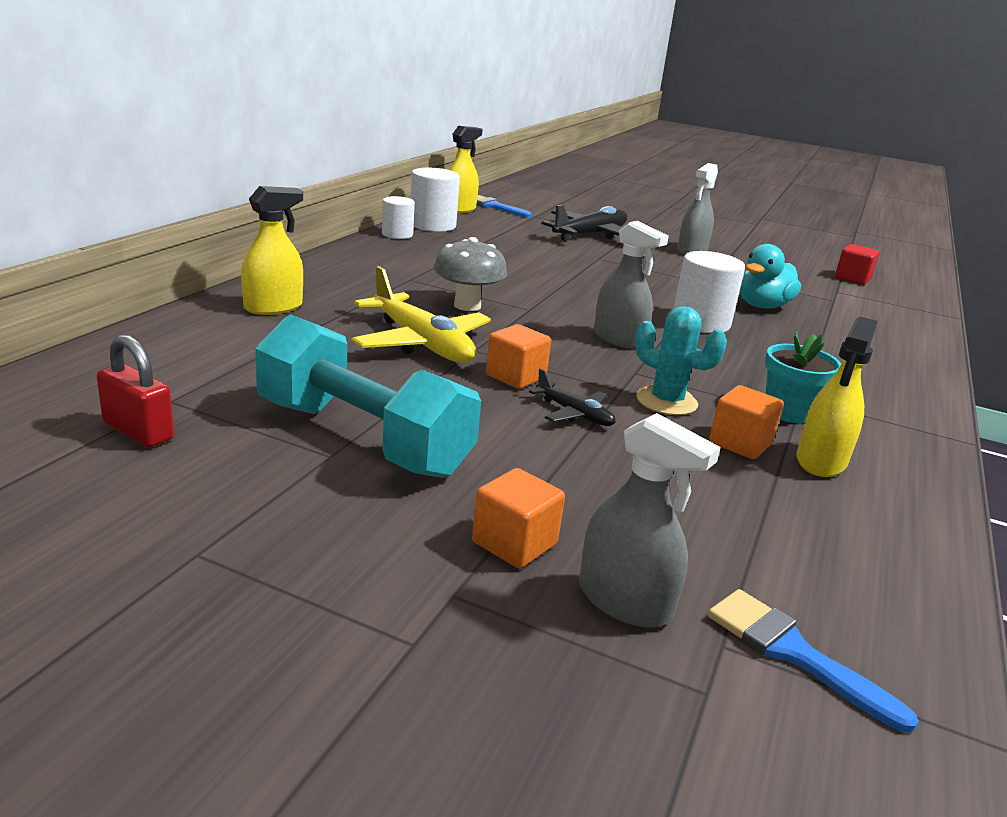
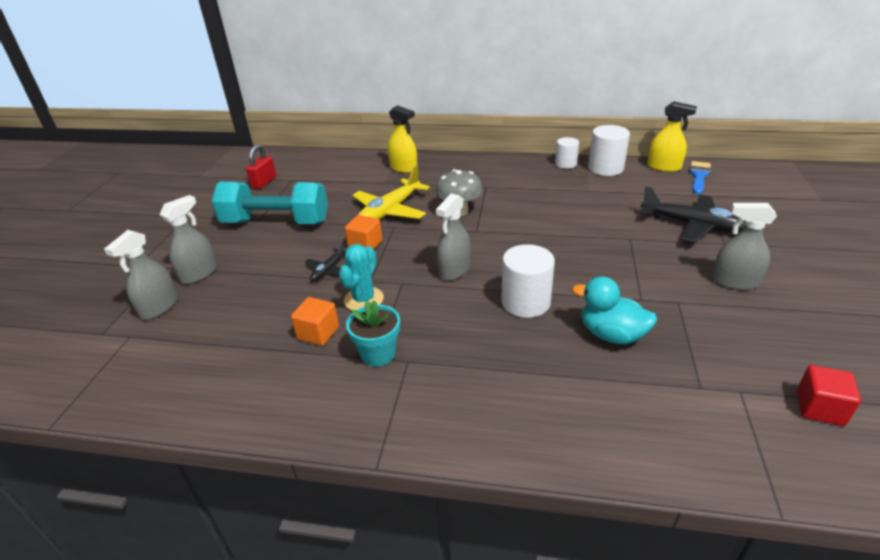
camera: 80 degrees right, 10 degrees up
turquoise dumbbell [255,314,481,478] -> turquoise dumbbell turned 75 degrees clockwise [212,182,328,224]
orange cube [472,468,565,568] -> grey spray bottle [160,195,217,284]
blue brush [708,589,919,733] -> none
yellow spray bottle [796,317,877,477] -> none

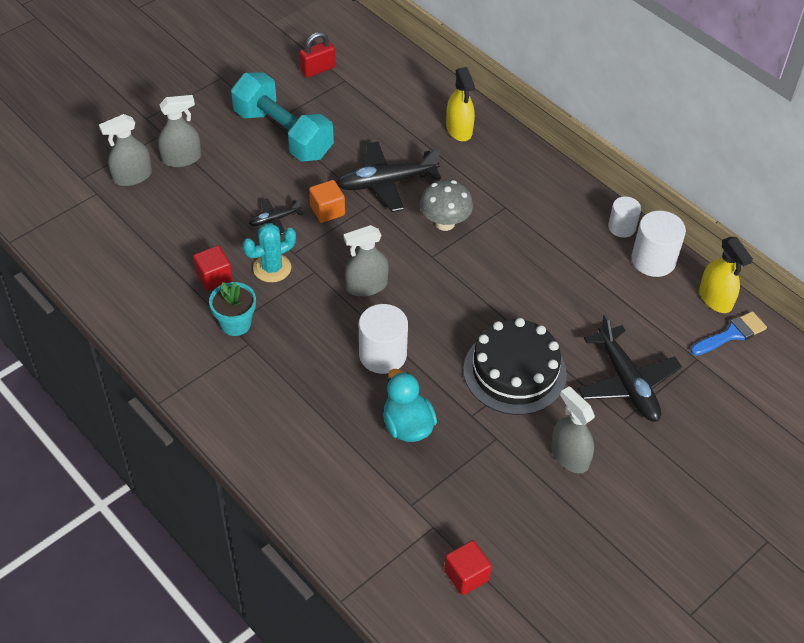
camera: 35 degrees right, 15 degrees up
orange cube [291,297,339,346] -> red cube [193,245,233,291]
yellow plane [352,165,430,220] -> black plane [337,141,441,212]
none -> black cake [463,318,567,415]

